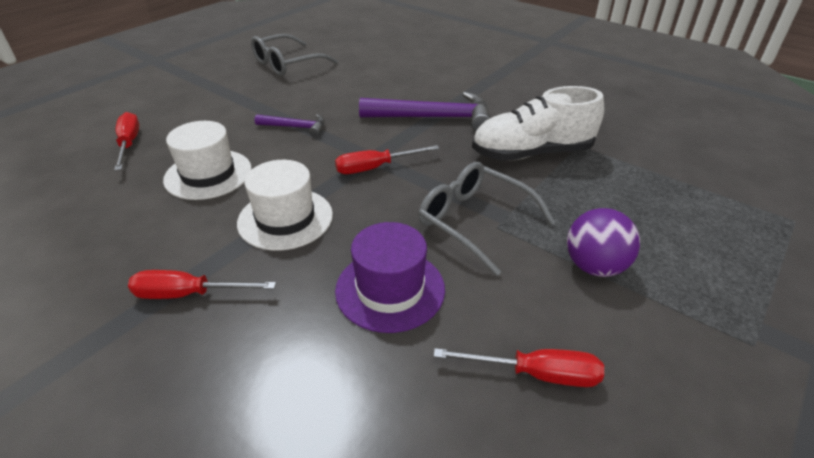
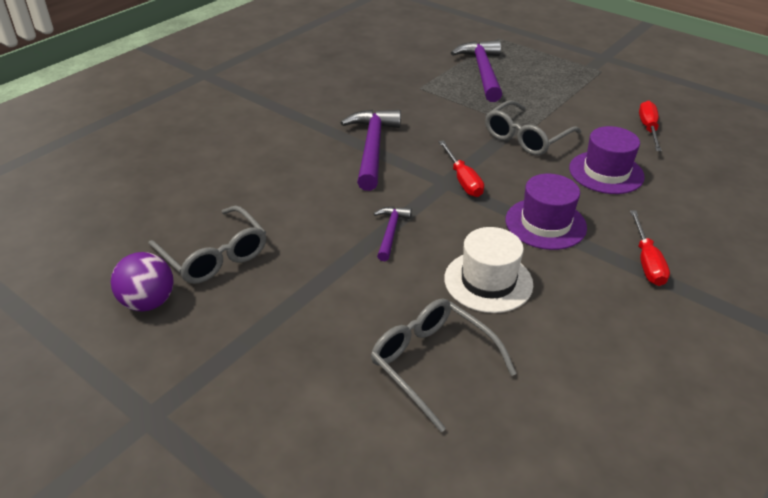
camera: 90 degrees left, 0 degrees up
red screwdriver [114,112,139,171] -> grey glasses [371,298,517,432]
white hat [237,160,333,251] -> purple hat [505,174,587,250]
white shoe [472,86,604,161] -> none
purple ball [567,208,640,277] -> purple ball moved to [111,252,174,312]
none -> purple hammer [451,40,502,102]

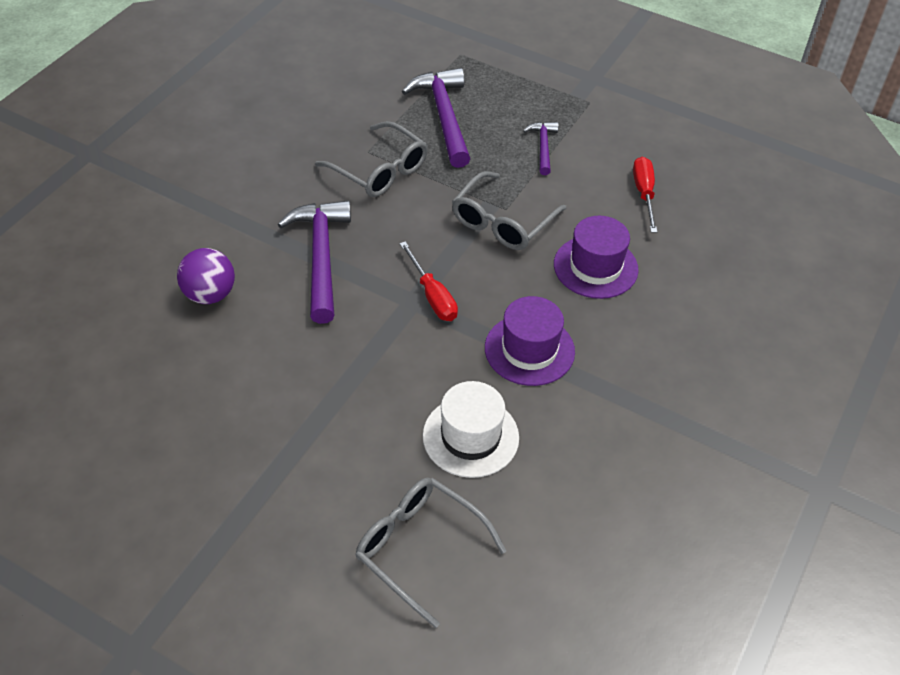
camera: 10 degrees left, 10 degrees up
purple ball [111,252,174,312] -> purple ball moved to [177,248,235,304]
grey glasses [148,206,267,284] -> grey glasses moved to [315,121,428,197]
purple hammer [373,206,412,261] -> purple hammer moved to [523,122,559,175]
red screwdriver [630,210,670,286] -> none

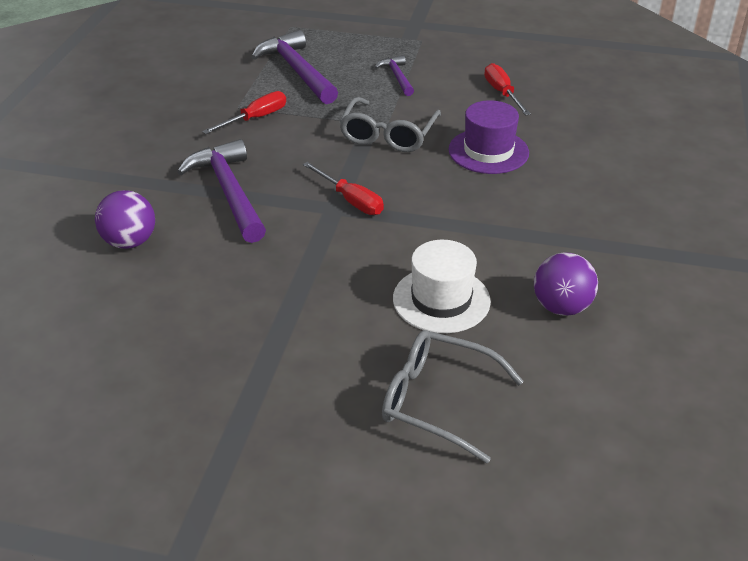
camera: 15 degrees left, 10 degrees down
grey glasses [315,121,428,197] -> red screwdriver [202,91,286,134]
purple hat [485,296,575,386] -> none
none -> purple ball [534,253,598,316]

